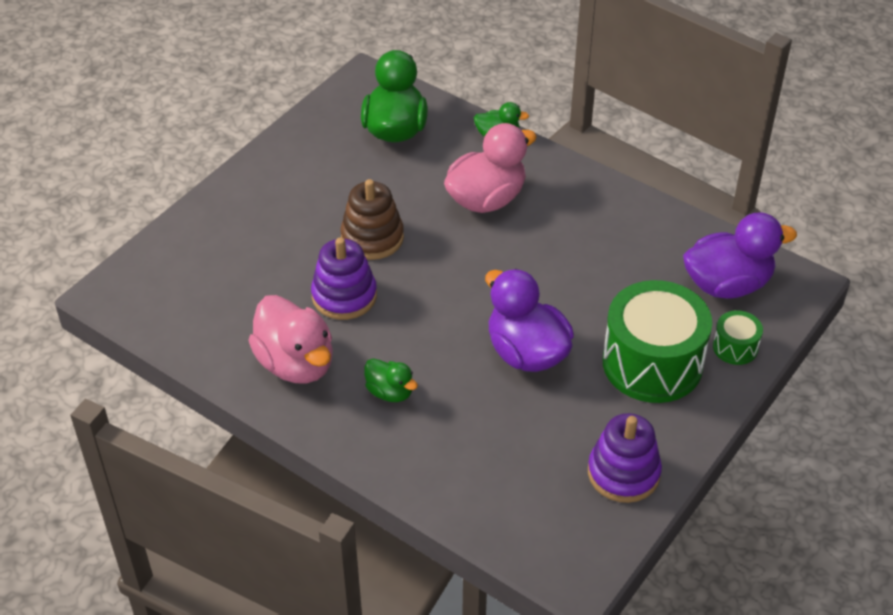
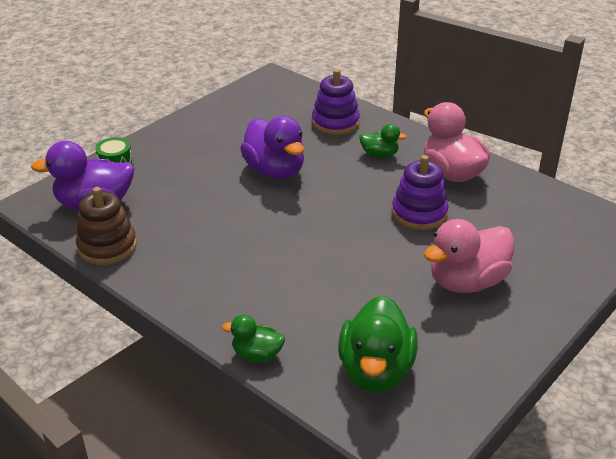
camera: 175 degrees left, 10 degrees down
brown stacking toy [341,179,404,260] -> brown stacking toy moved to [76,187,137,265]
green duck [364,358,418,402] -> green duck turned 150 degrees clockwise [359,124,407,158]
pink duck [444,123,537,213] -> pink duck moved to [423,219,514,293]
purple stacking toy [588,413,662,503] -> purple stacking toy moved to [312,69,360,135]
green drum [603,280,712,403] -> none

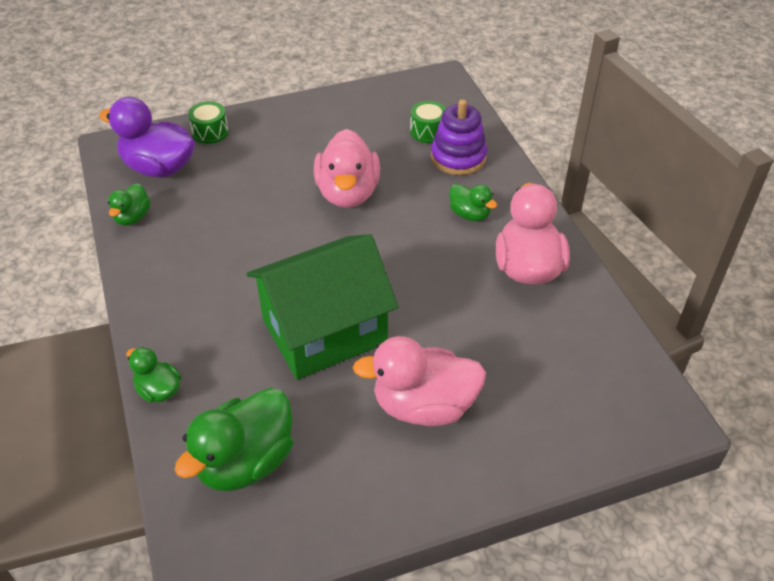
camera: 30 degrees right, 10 degrees up
brown stacking toy [76,187,137,265] -> green duck [108,183,150,226]
purple duck [240,116,304,179] -> pink duck [314,129,380,208]
purple stacking toy [392,155,448,230] -> none
none -> green house [246,234,398,380]
none -> green drum [410,101,446,143]

